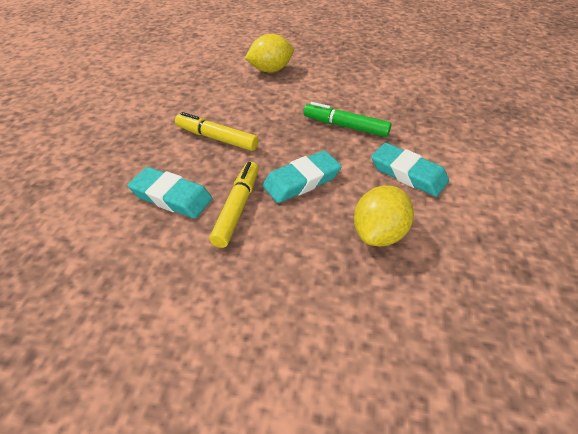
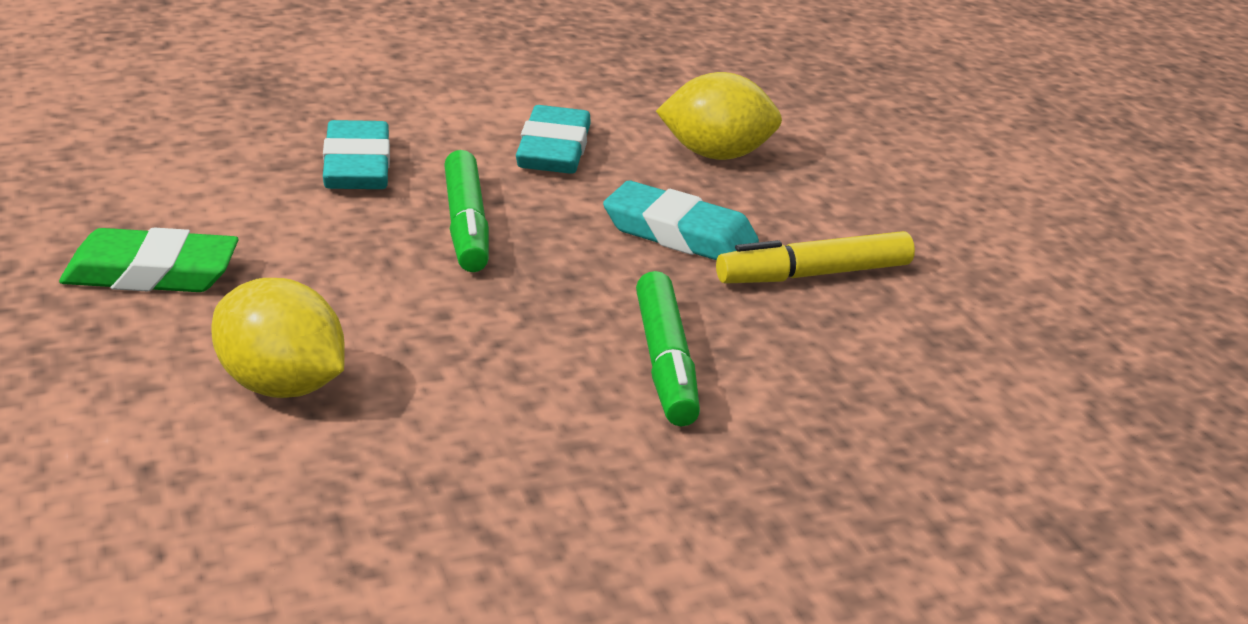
camera: 125 degrees left, 15 degrees down
turquoise eraser [127,167,213,219] -> turquoise eraser moved to [323,120,390,189]
yellow marker [175,112,259,151] -> green marker [636,271,700,427]
none -> green eraser [59,227,239,292]

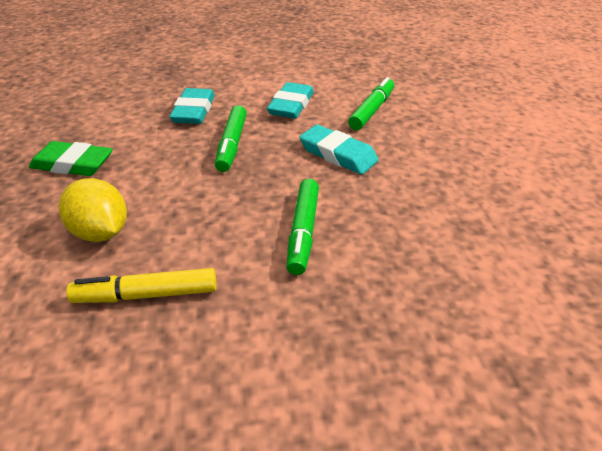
camera: 15 degrees right, 10 degrees up
yellow lemon [656,72,782,160] -> green marker [348,77,394,130]
yellow marker [716,231,915,284] -> yellow marker moved to [66,268,217,303]

